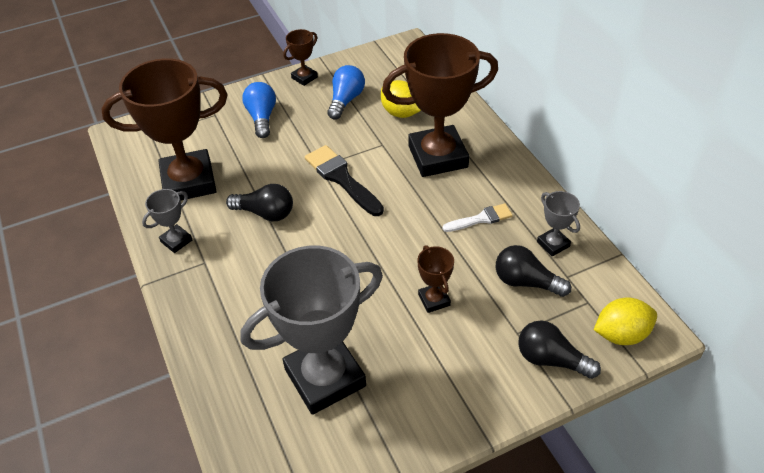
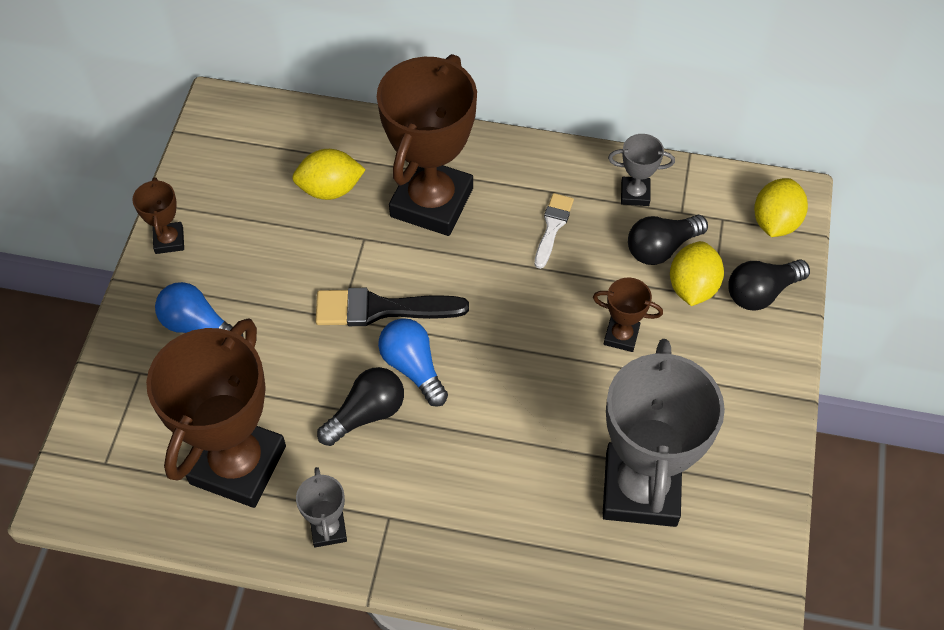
camera: 55 degrees left, 10 degrees up
blue light bulb [327,65,365,119] -> blue light bulb moved to [378,318,448,407]
none -> yellow lemon [670,241,724,306]

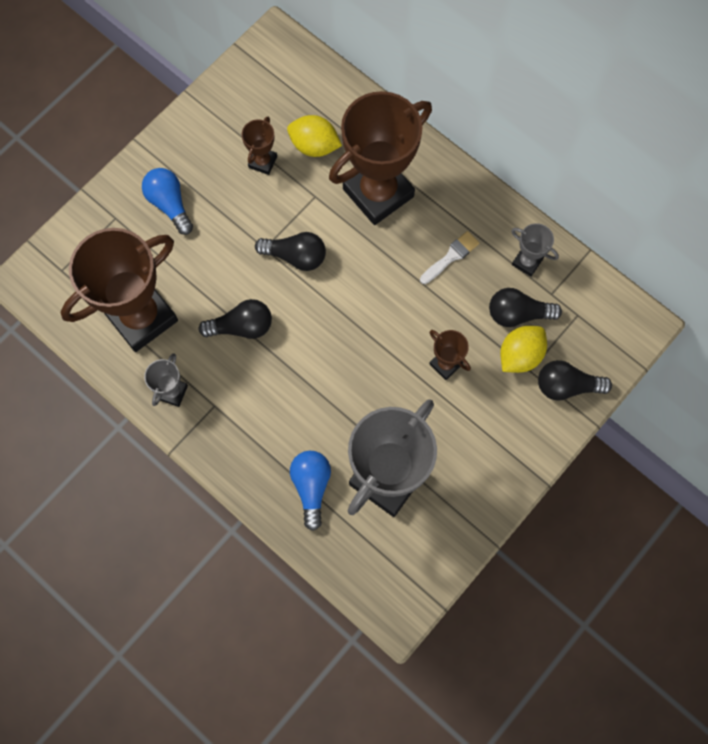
camera: 30 degrees right, 15 degrees up
brown trophy [133,177,184,254] -> brown trophy moved to [242,117,277,175]
black brush [316,288,469,326] -> black light bulb [255,232,326,271]
blue light bulb [378,318,448,407] -> blue light bulb moved to [290,451,331,531]
yellow lemon [754,178,808,237] -> none

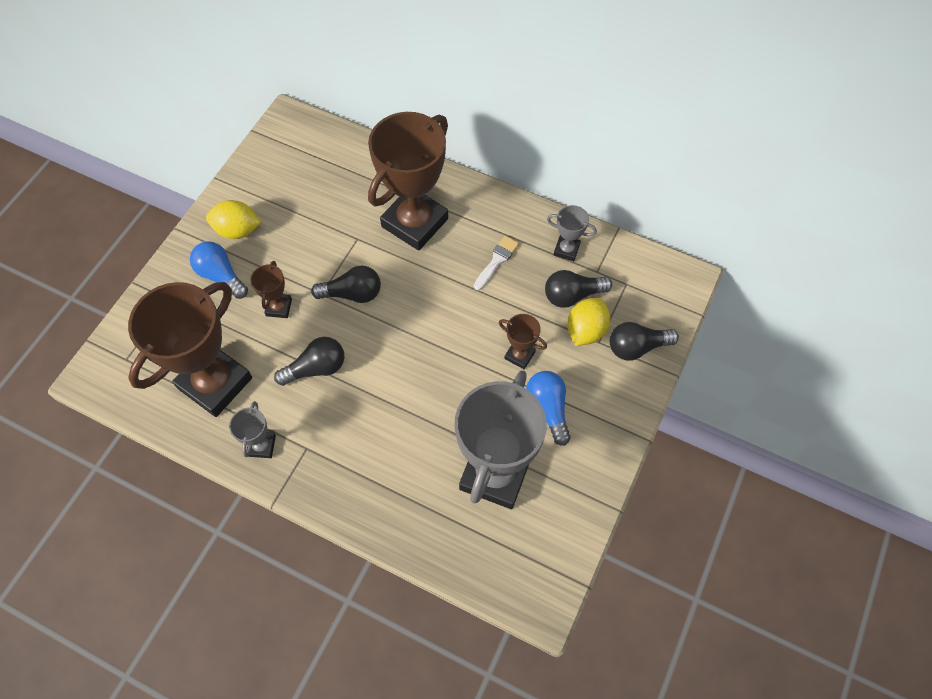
camera: 15 degrees left, 10 degrees down
brown trophy [242,117,277,175] -> brown trophy moved to [250,261,292,318]
yellow lemon [287,115,342,157] -> yellow lemon moved to [206,200,261,239]
blue light bulb [290,451,331,531] -> blue light bulb moved to [526,371,571,446]

